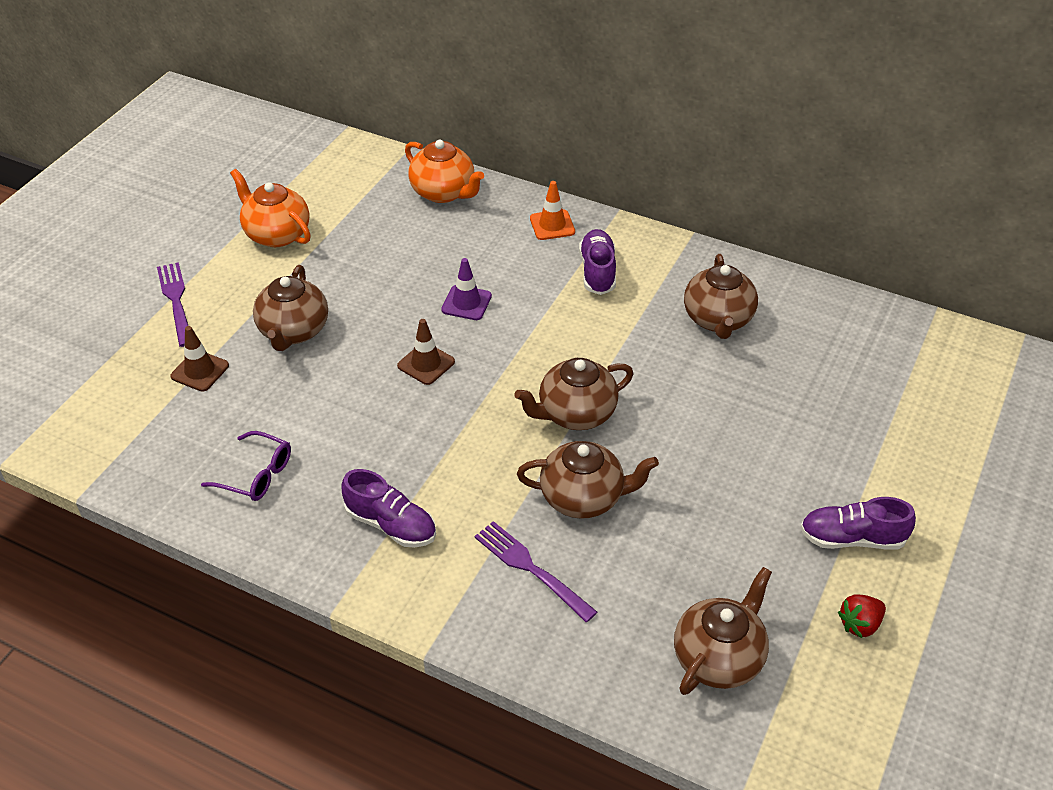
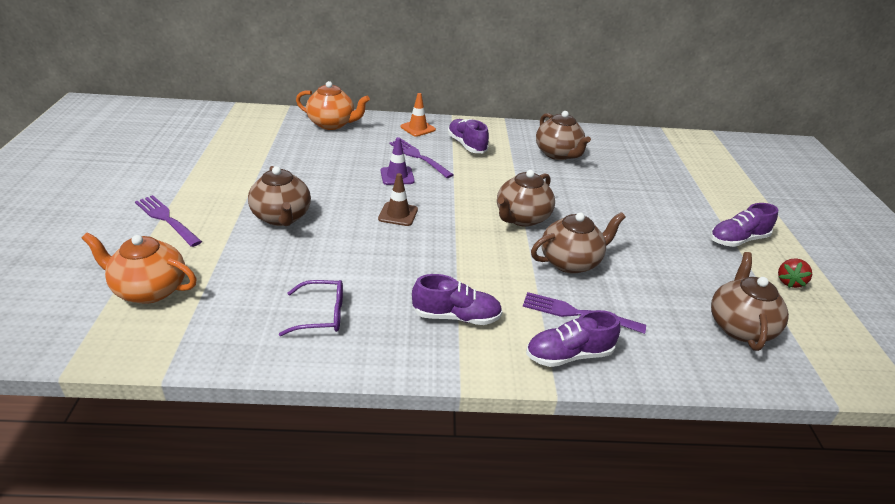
camera: 30 degrees left, 10 degrees down
brown traffic cone [170,326,229,392] -> none
orange teapot [230,169,311,247] -> orange teapot moved to [82,232,197,304]
none -> purple fork [390,139,454,178]
none -> purple shoe [526,310,621,367]

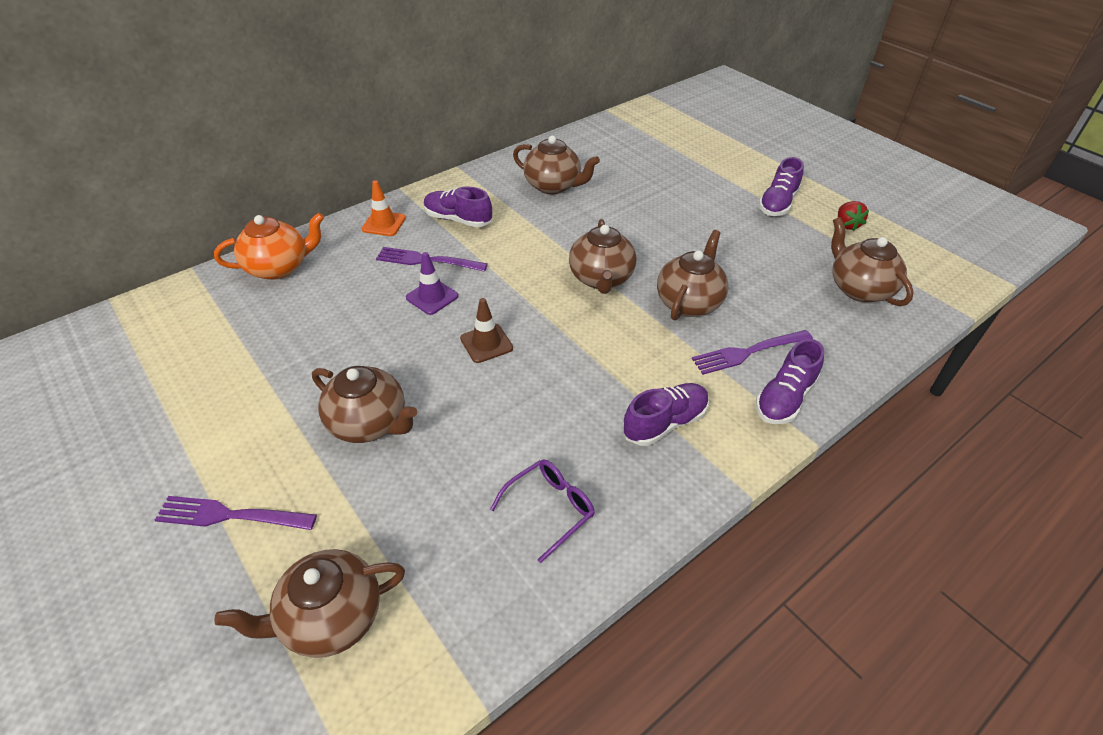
camera: 35 degrees left, 10 degrees up
orange teapot [82,232,197,304] -> brown teapot [214,549,405,658]

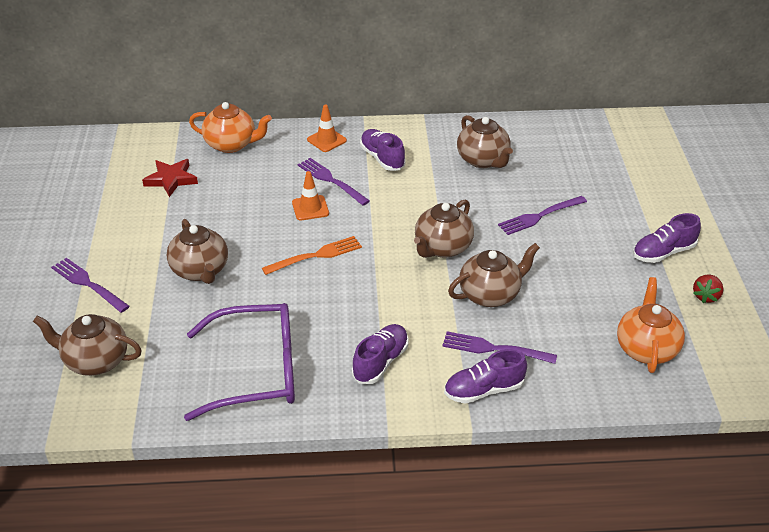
camera: 35 degrees right, 5 degrees down
purple traffic cone [406,252,458,315] -> orange traffic cone [292,171,329,220]
brown traffic cone [460,298,513,363] -> orange fork [262,236,362,275]
purple glasses [490,459,595,563] -> purple glasses [184,303,295,421], size x2.03
purple shoe [622,383,709,446] -> purple shoe turned 60 degrees counterclockwise [352,324,409,384]
brown teapot [831,217,914,306] -> orange teapot [617,277,685,373]
none -> red star [142,159,198,197]
none -> purple fork [498,196,587,235]

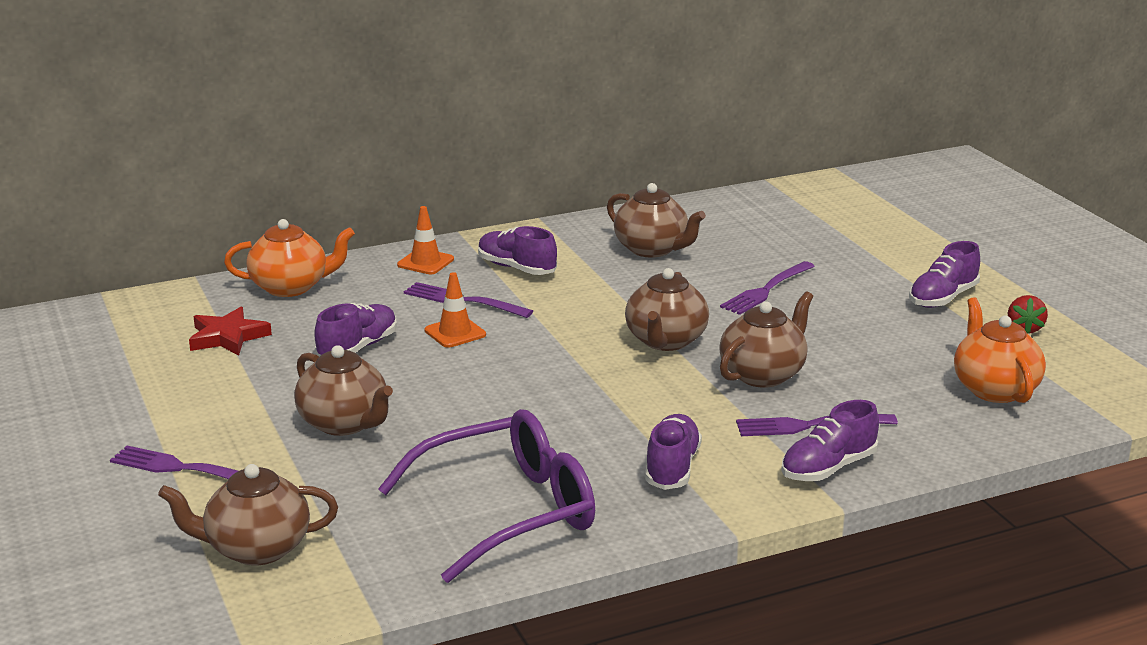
camera: 20 degrees left, 15 degrees down
orange fork [262,236,362,275] -> none
none -> purple shoe [314,303,397,356]

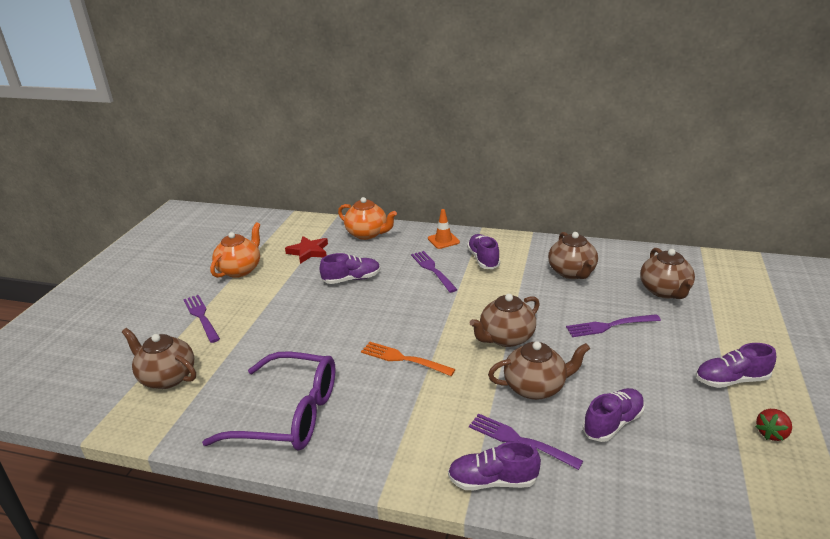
camera: 40 degrees right, 5 degrees up
brown teapot [294,345,393,436] -> brown teapot moved to [640,248,695,299]
orange traffic cone [425,272,486,348] -> none
purple shoe [645,414,702,490] -> purple shoe moved to [583,388,645,442]
orange teapot [954,297,1046,403] -> orange teapot moved to [210,222,261,278]
none -> orange fork [361,342,456,376]

